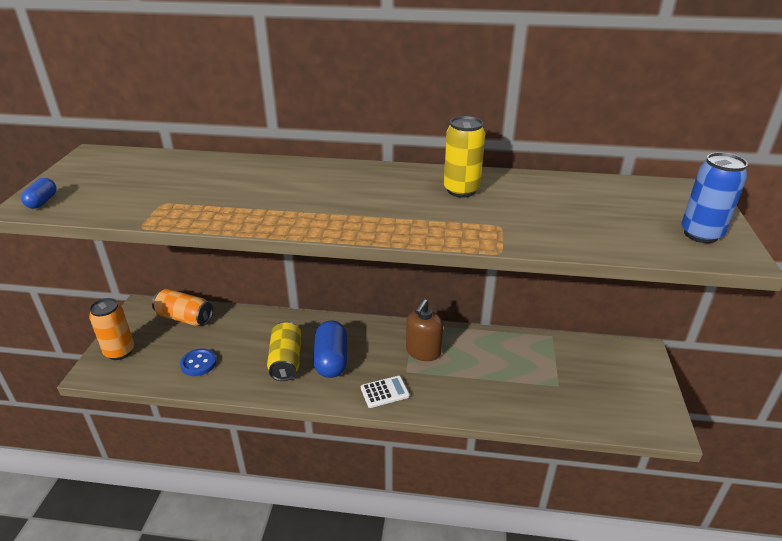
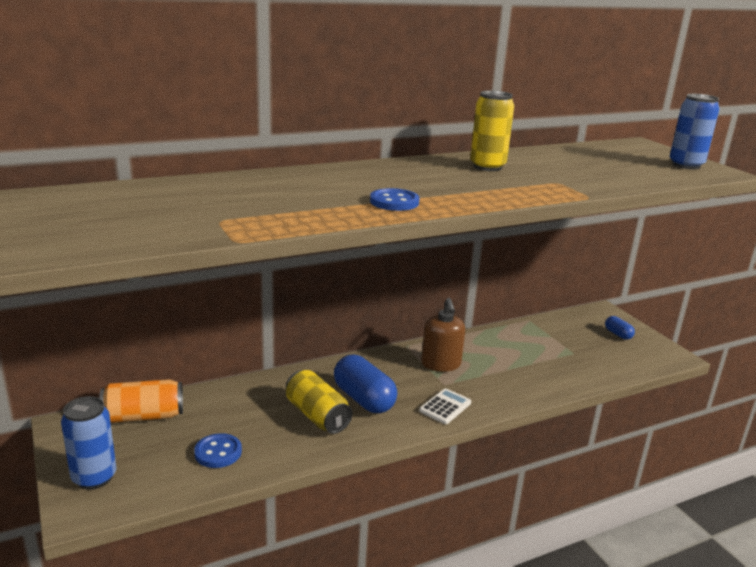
camera: 35 degrees left, 10 degrees down
blue capsule [21,178,57,209] -> blue capsule moved to [605,316,635,340]
orange can [89,298,134,360] -> blue can [61,396,116,490]
none -> blue button [370,188,419,211]

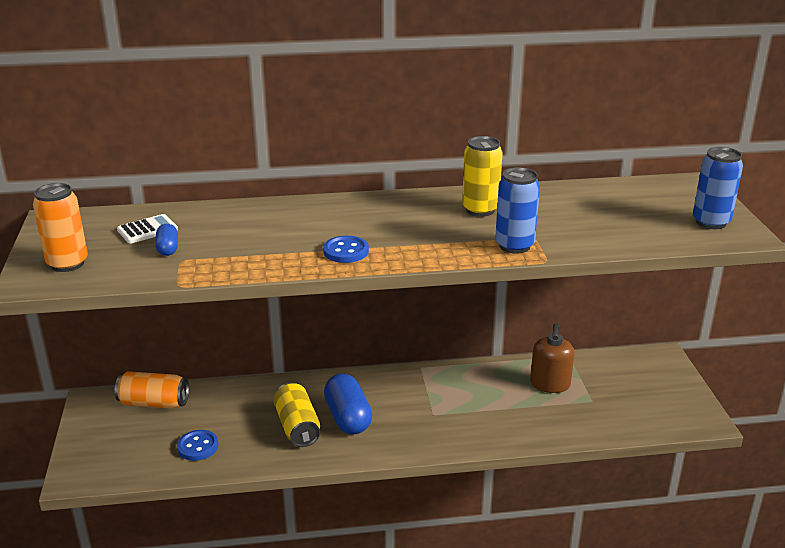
camera: 20 degrees right, 5 degrees up
blue can [61,396,116,490] -> blue can moved to [495,167,540,254]
white calculator [419,388,471,424] -> white calculator moved to [117,214,178,244]
brown soap dispenser [421,298,465,372] -> brown soap dispenser moved to [530,323,574,393]
blue capsule [605,316,635,340] -> blue capsule moved to [155,224,178,256]
none -> orange can [33,183,88,272]

